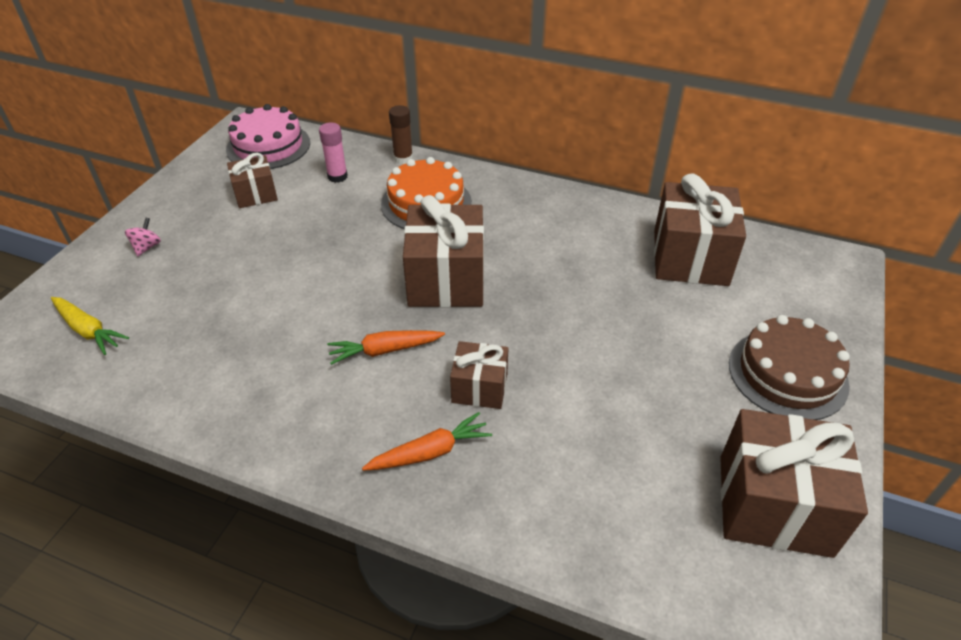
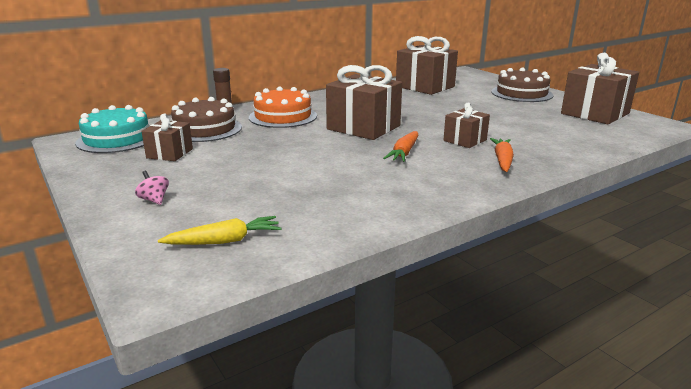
camera: 55 degrees left, 20 degrees down
pink cake [226,104,310,169] -> turquoise cake [75,105,149,153]
pink glue stick [319,123,348,183] -> brown cake [171,97,242,142]

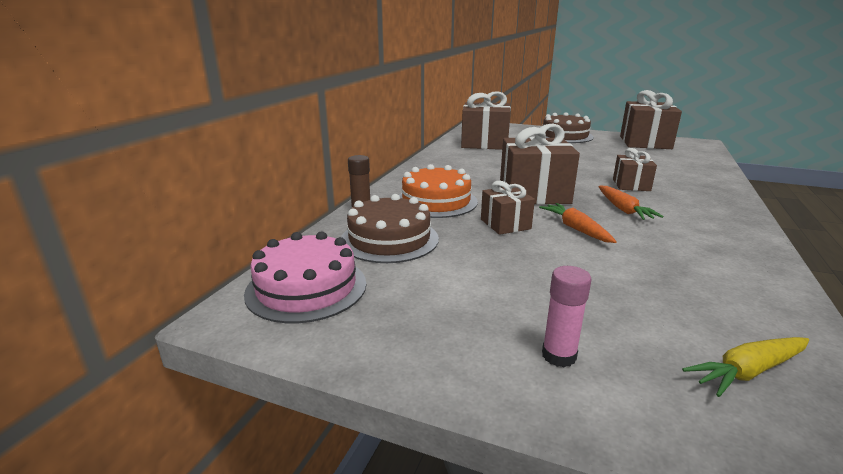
camera: 35 degrees left, 0 degrees up
turquoise cake [75,105,149,153] -> pink cake [244,231,366,323]
pink spinning top [135,171,169,205] -> pink glue stick [542,266,592,367]
brown gift [141,114,193,161] -> brown gift moved to [481,181,535,235]
yellow carrot [158,216,281,245] -> yellow carrot turned 150 degrees counterclockwise [682,337,809,397]
orange carrot [490,138,514,172] -> orange carrot moved to [539,203,617,243]

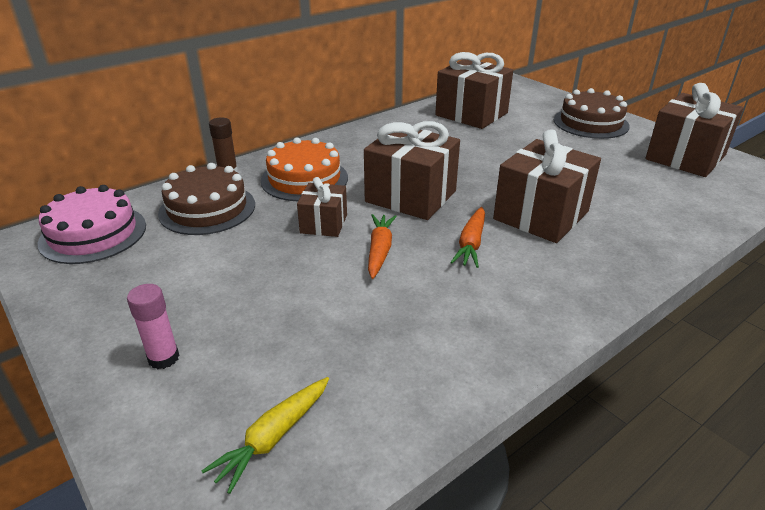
camera: 30 degrees right, 10 degrees up
brown gift [613,148,657,191] -> brown gift [493,129,601,243], size x1.81
yellow carrot [682,337,809,397] -> yellow carrot turned 60 degrees counterclockwise [202,377,329,494]

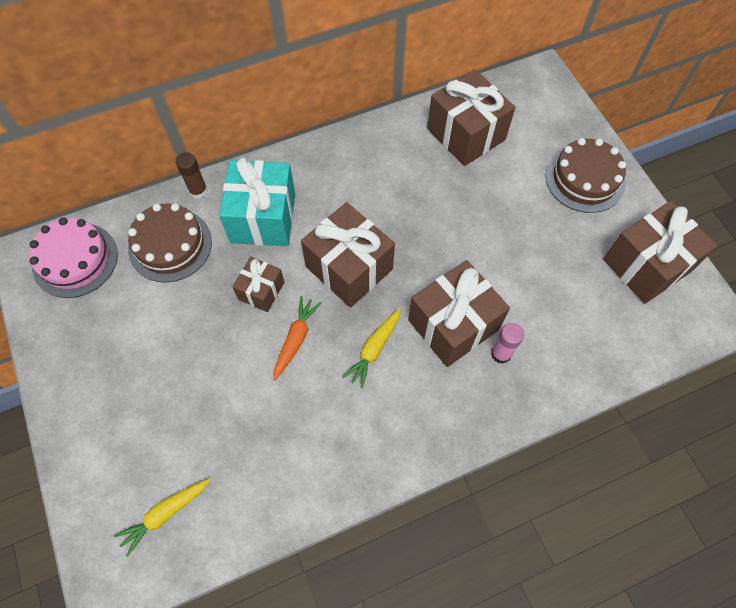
camera: 15 degrees right, 30 degrees up
pink glue stick [127,284,179,369] -> pink glue stick moved to [491,323,524,364]
orange cake [261,137,348,201] -> turquoise gift [219,157,295,246]
orange carrot [450,207,485,268] -> yellow carrot [343,308,401,389]

